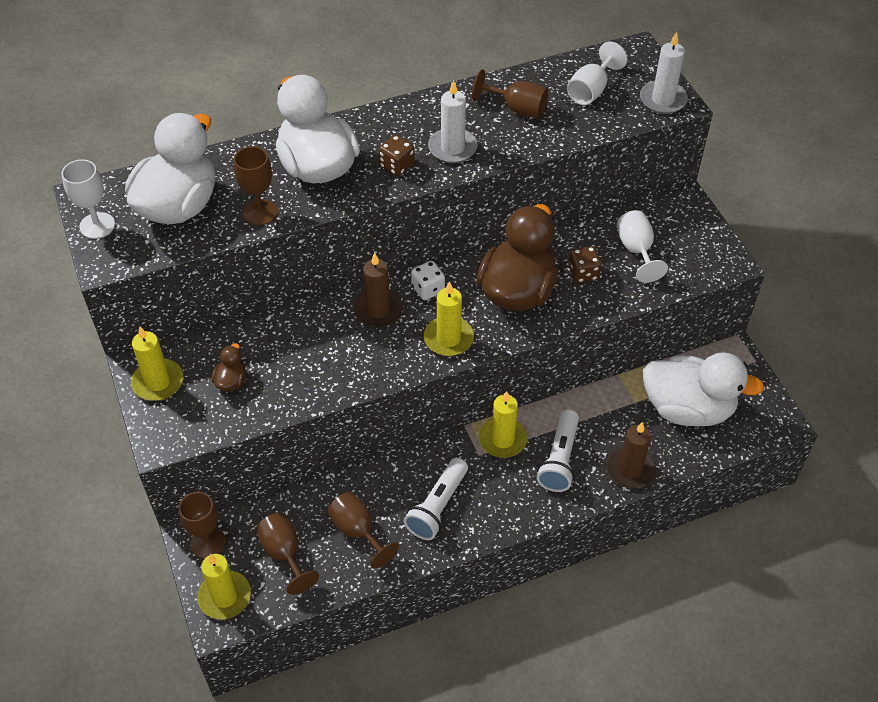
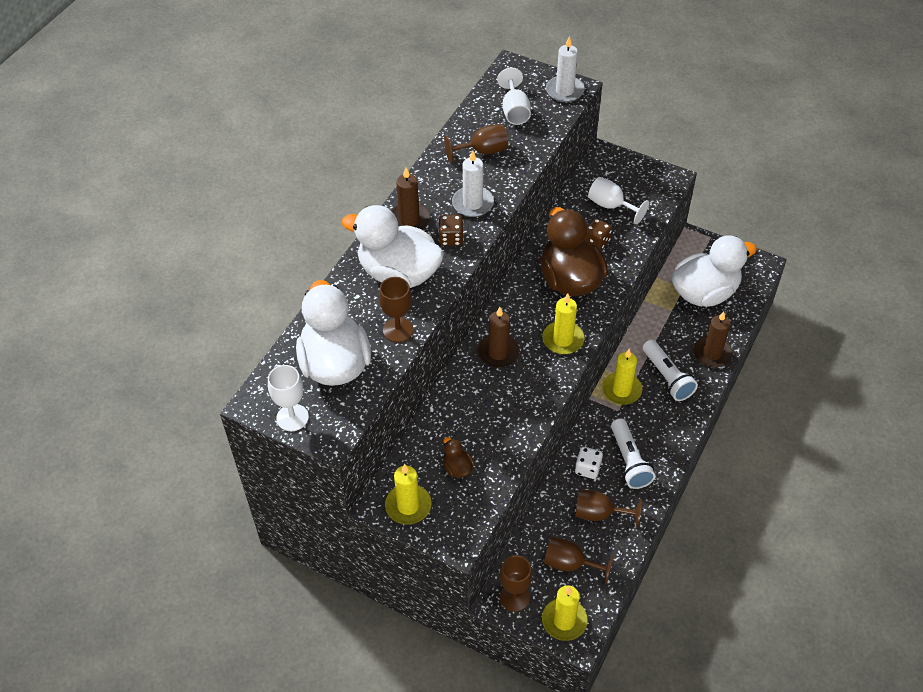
camera: 40 degrees left, 0 degrees up
white dice [411,261,445,300] -> white dice moved to [575,447,603,479]
none -> brown candle [391,167,431,230]

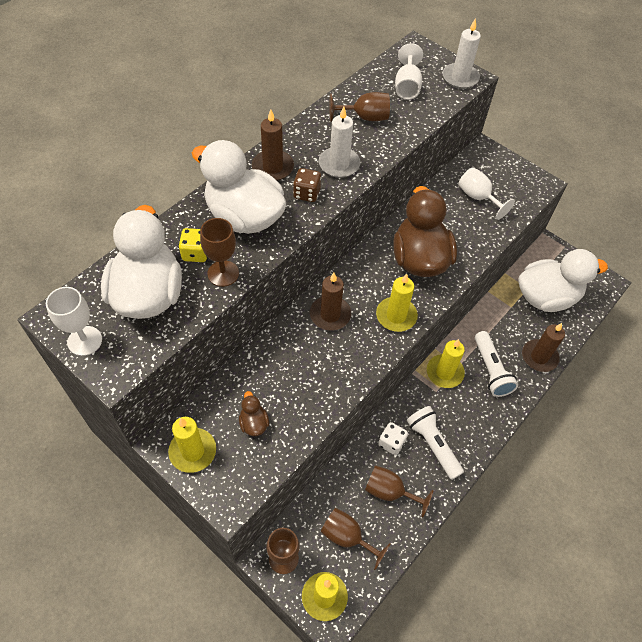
camera: 10 degrees right, 5 degrees up
brown dice [585,218,612,250] -> none
white flashlight [611,418,655,489] -> white flashlight turned 150 degrees clockwise [407,406,464,480]
none -> yellow dice [178,228,207,262]

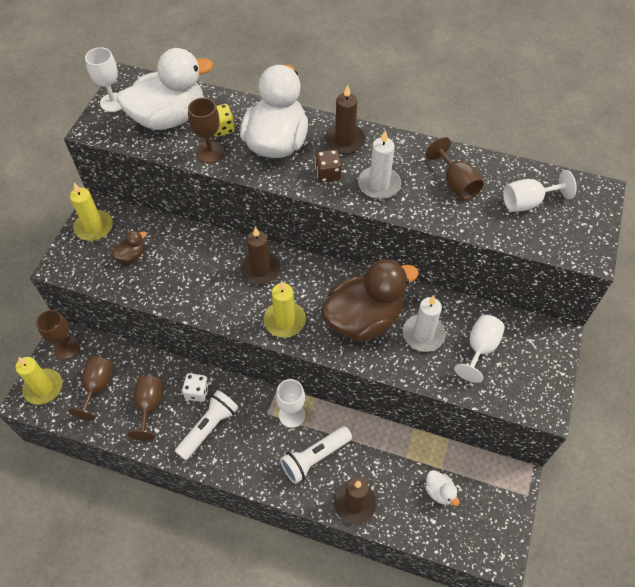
camera: 70 degrees right, 0 degrees up
yellow candle [427,339,465,388] -> white goblet [276,379,306,428]
white candle [442,18,481,89] -> white candle moved to [403,296,446,352]
white duck [518,249,608,312] -> white duck [425,470,460,506], size x0.41

